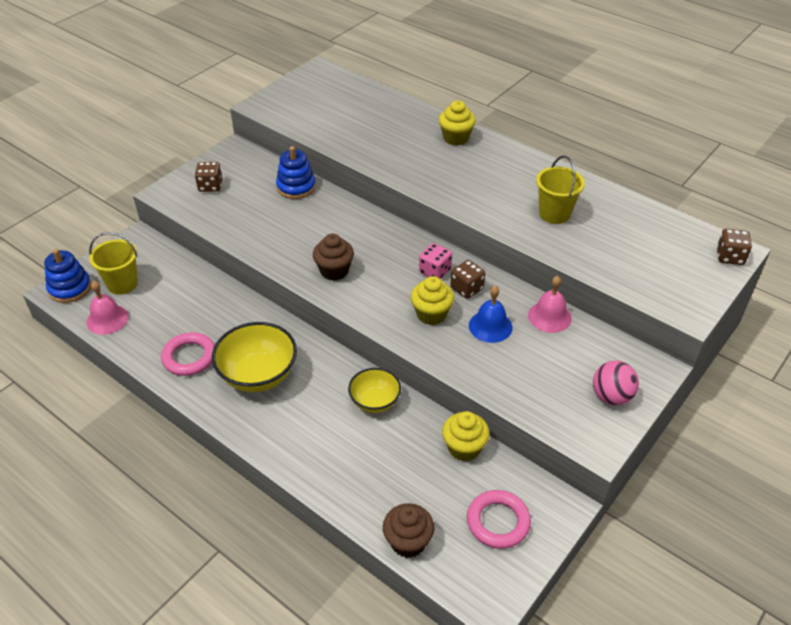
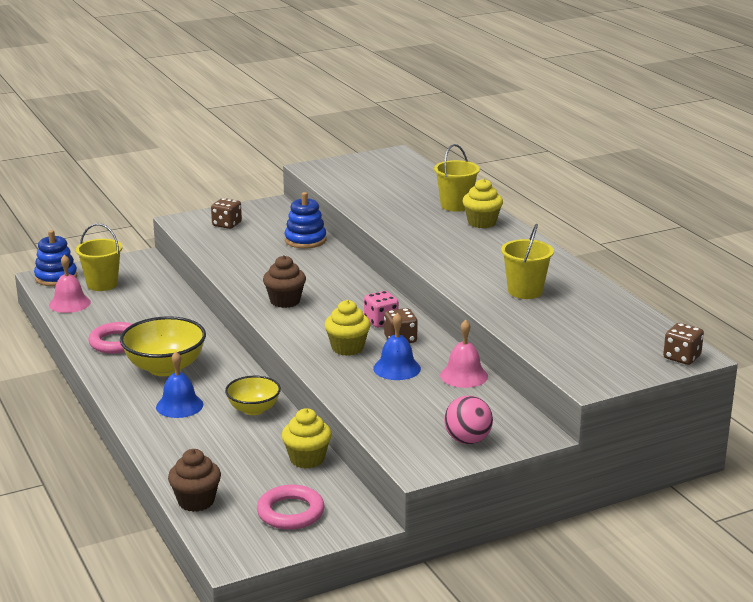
camera: 25 degrees right, 20 degrees down
none -> blue bell [156,352,203,418]
none -> yellow bucket [434,144,480,212]

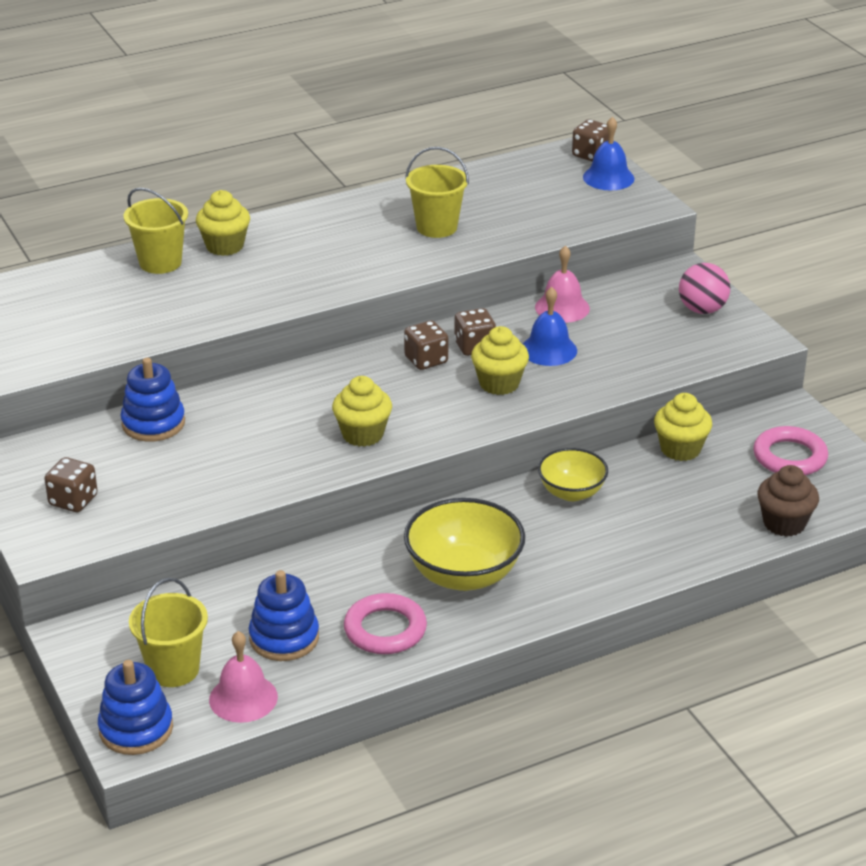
camera: 90 degrees left, 10 degrees up
blue bell [156,352,203,418] -> blue bell moved to [583,117,634,190]
brown cupcake [263,255,306,308] -> yellow cupcake [332,376,392,447]
pink dice [364,291,399,328] -> brown dice [404,320,448,370]
none -> blue stacking toy [249,570,319,661]

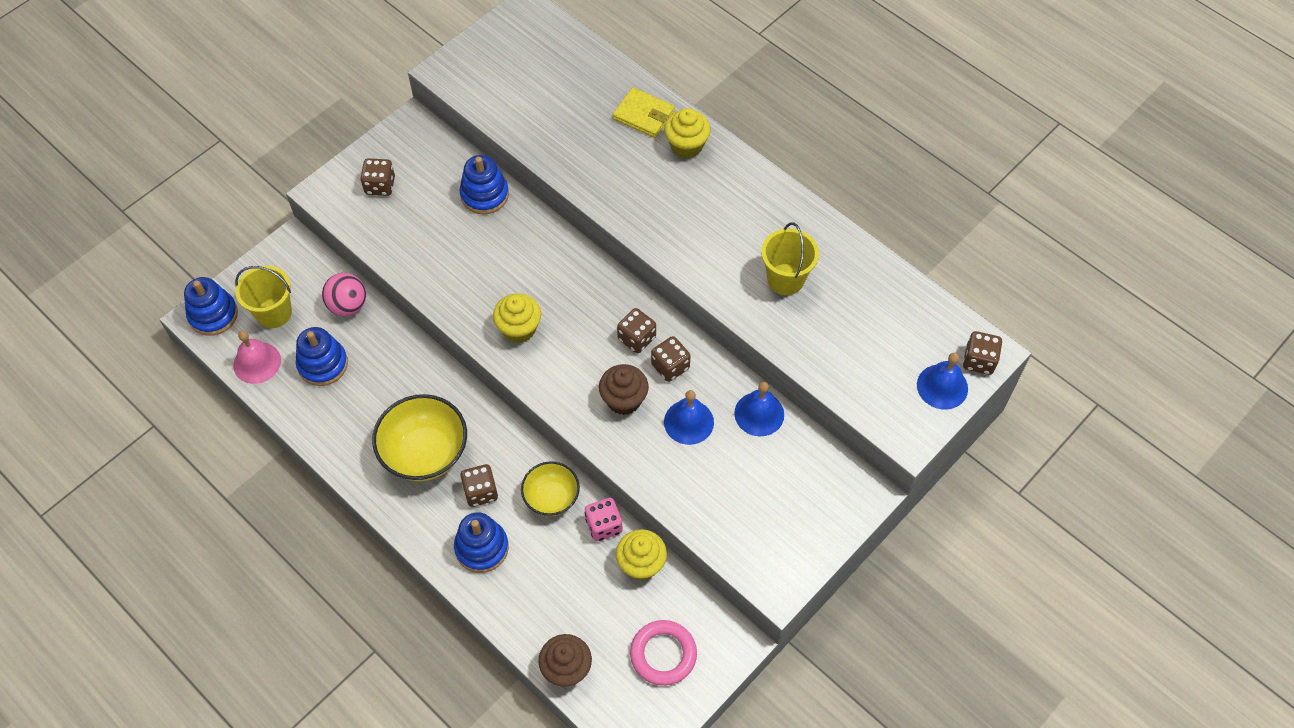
camera: 70 degrees right, 25 degrees up
yellow bucket [124,187,188,274] -> yellow wallet [613,87,675,138]
pink ring [344,593,427,654] -> none
yellow cupcake [471,326,529,395] -> brown cupcake [599,364,649,415]
pink bell [535,246,590,323] -> blue bell [734,382,784,437]
pink ball [679,263,730,314] -> pink ball moved to [322,273,366,316]
none -> blue stacking toy [454,512,509,573]
none -> brown dice [460,464,498,507]
none -> pink dice [585,498,622,542]

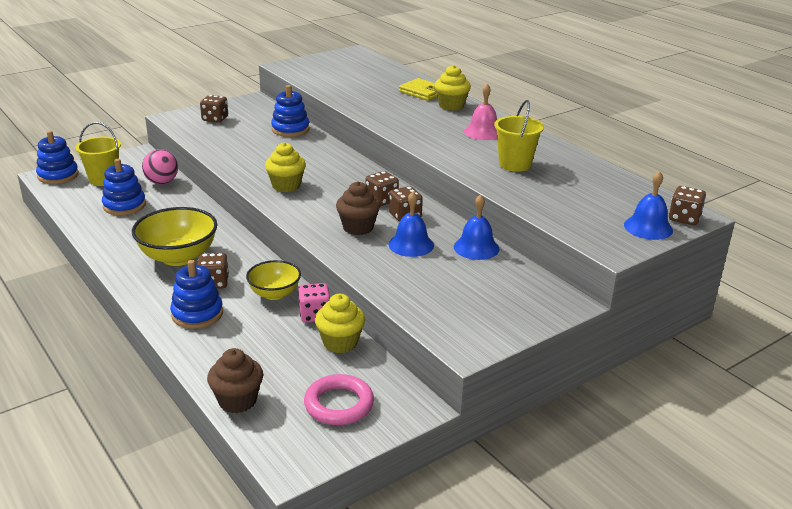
camera: 10 degrees right, 30 degrees down
pink bell [233,331,281,384] -> pink bell moved to [464,84,497,140]

